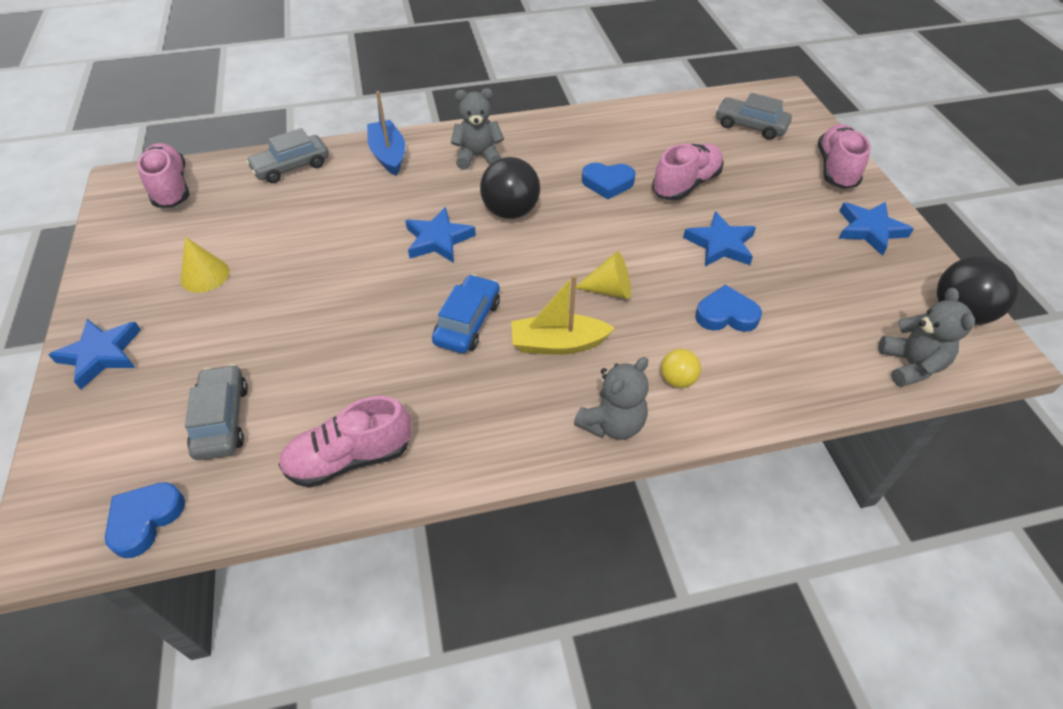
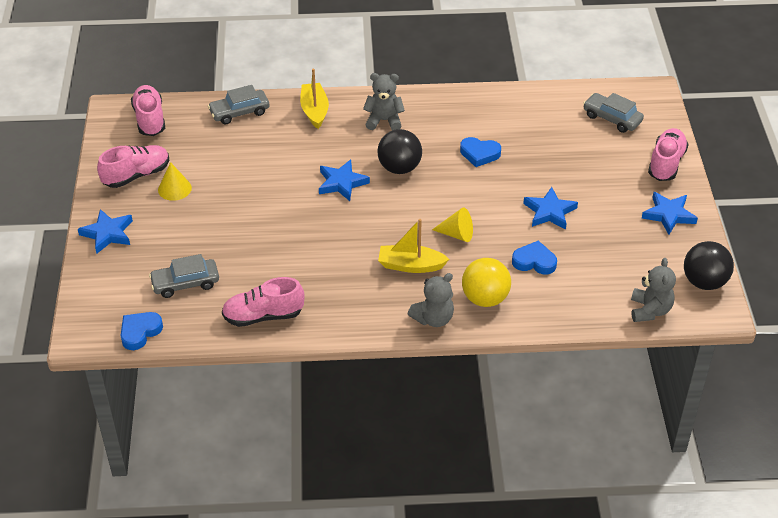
camera: 10 degrees right, 5 degrees down
grey car [185,364,248,460] -> grey car turned 105 degrees counterclockwise [149,254,219,298]
blue boat [367,91,405,176] -> yellow boat [300,68,329,129]
blue car [432,274,500,353] -> none
pink shoe [652,143,724,201] -> pink shoe moved to [97,145,169,188]
yellow ball [661,349,701,388] -> yellow ball [462,258,511,307], size x1.86

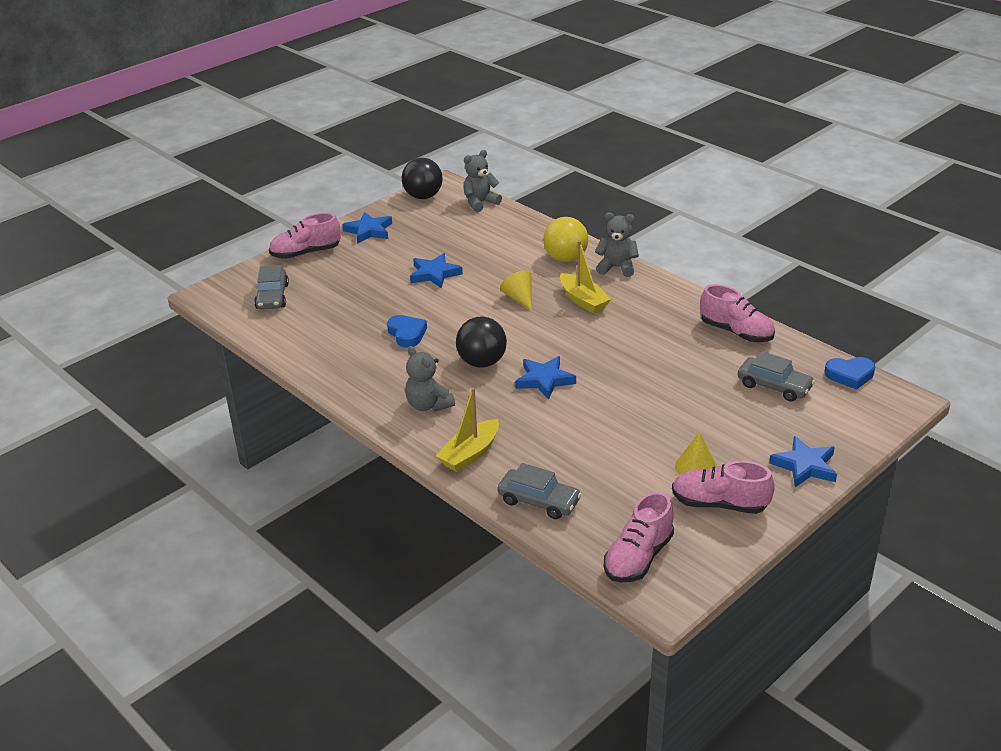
camera: 130 degrees left, 10 degrees down
blue heart [512,241,557,274] -> none

